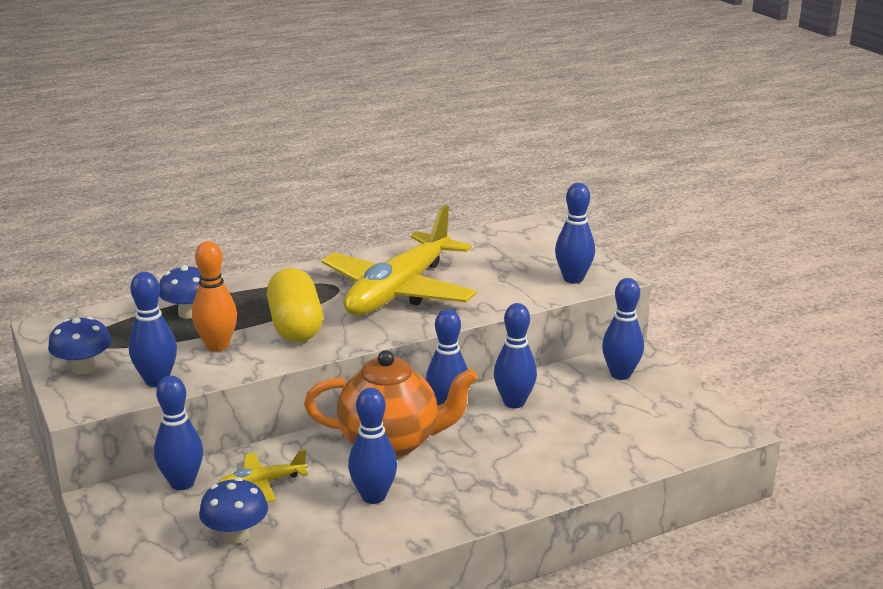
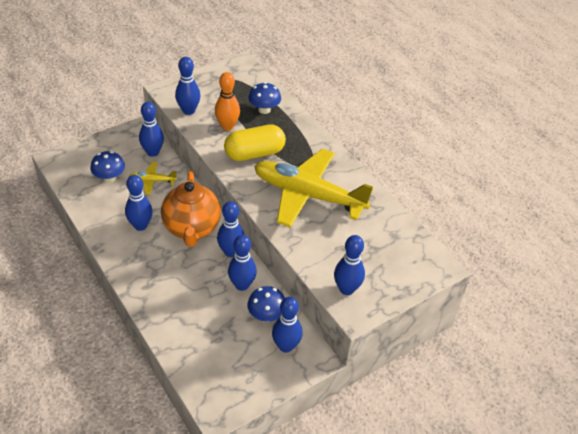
camera: 80 degrees right, 20 degrees up
blue mushroom [48,317,111,375] -> blue mushroom moved to [247,286,285,322]
yellow plane [219,449,308,502] -> yellow plane turned 60 degrees counterclockwise [129,162,177,194]

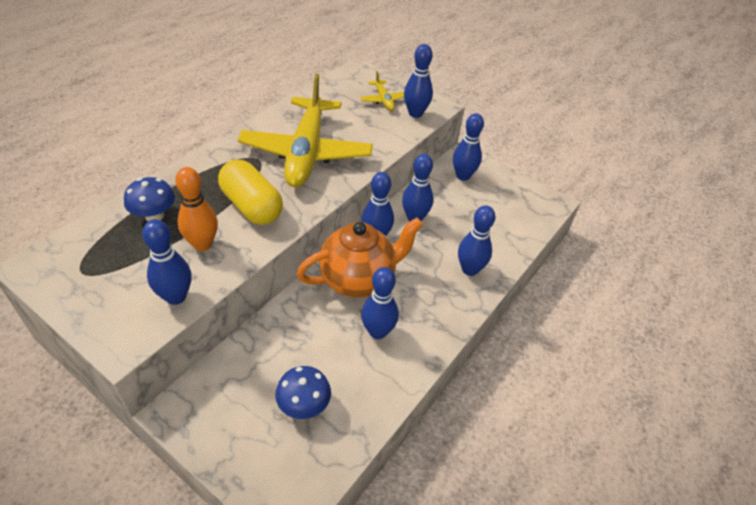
camera: 110 degrees left, 0 degrees up
yellow plane [129,162,177,194] -> yellow plane moved to [360,71,404,111]
blue bowling pin [139,102,164,157] -> blue bowling pin moved to [458,205,496,276]
blue mushroom [247,286,285,322] -> none

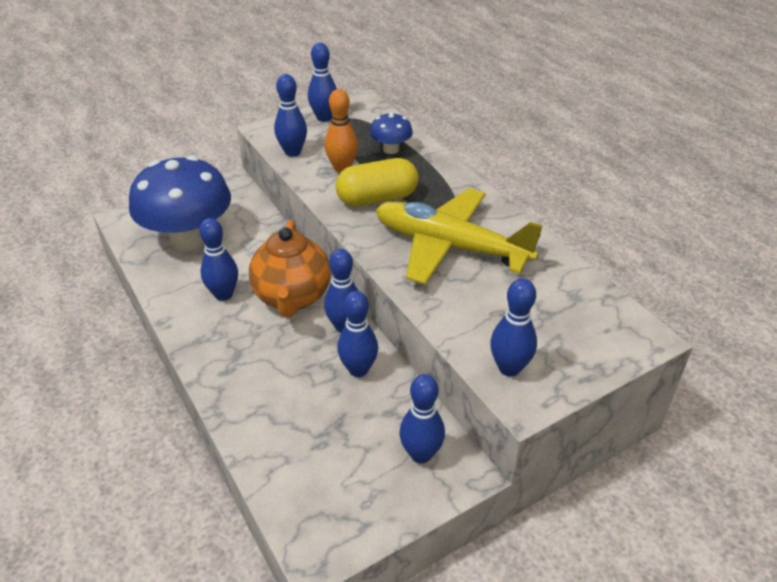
camera: 115 degrees right, 5 degrees down
blue mushroom [275,366,331,419] -> blue mushroom [129,155,231,250], size x2.19
yellow plane [360,71,404,111] -> none
blue bowling pin [458,205,496,276] -> blue bowling pin moved to [308,43,337,122]

